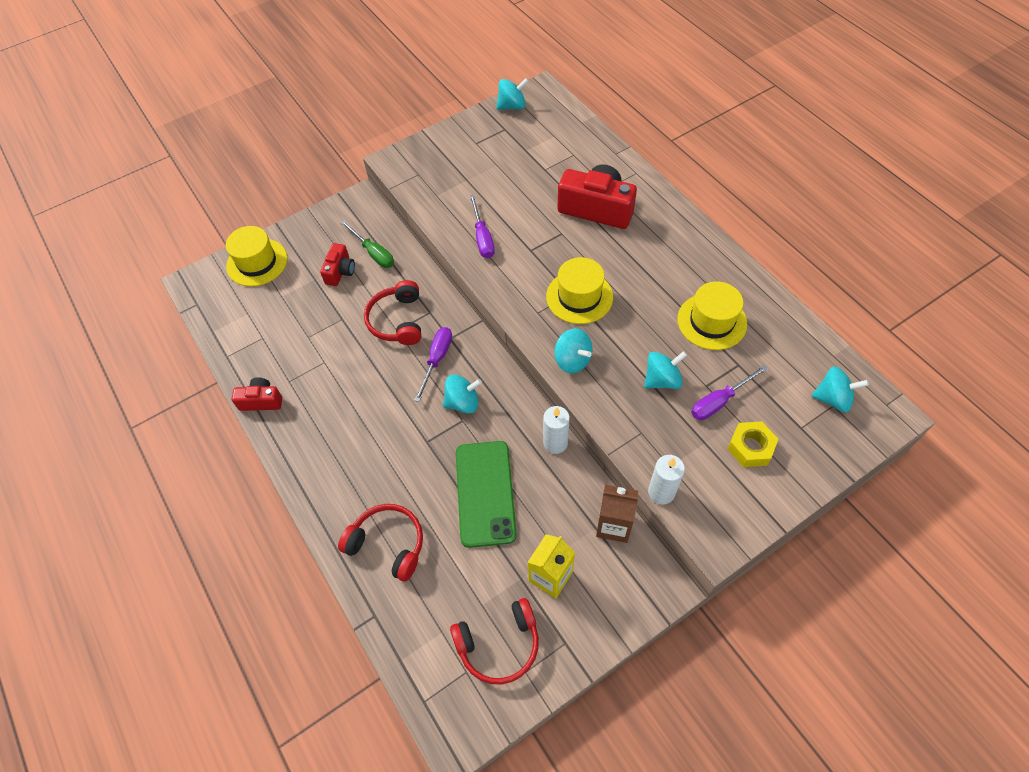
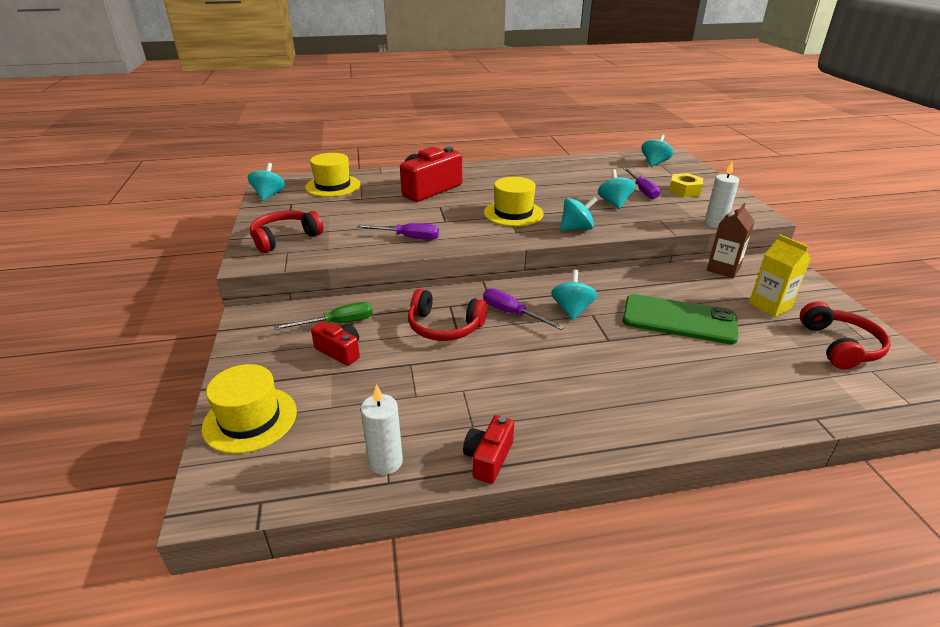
camera: 70 degrees left, 25 degrees down
red headphones [338,504,423,582] -> red headphones moved to [250,210,324,253]
white candle [543,406,570,454] -> white candle moved to [361,384,403,475]
yellow hat [677,281,747,350] -> yellow hat moved to [305,153,360,197]

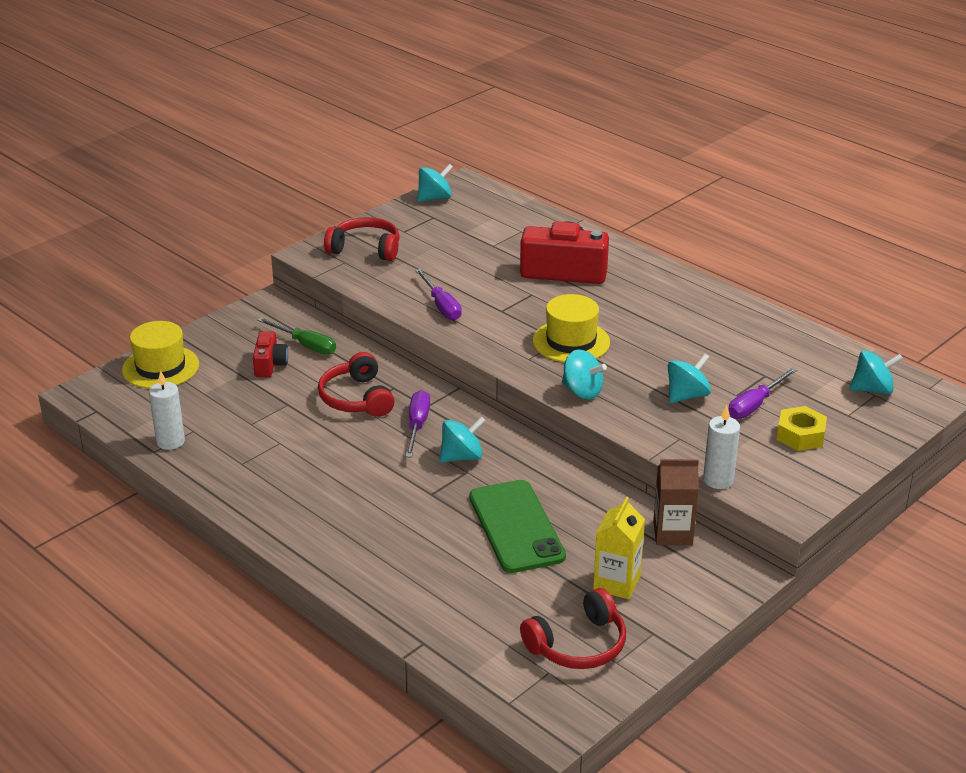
camera: 55 degrees right, 0 degrees up
yellow hat [305,153,360,197] -> none
red camera [463,415,514,484] -> none

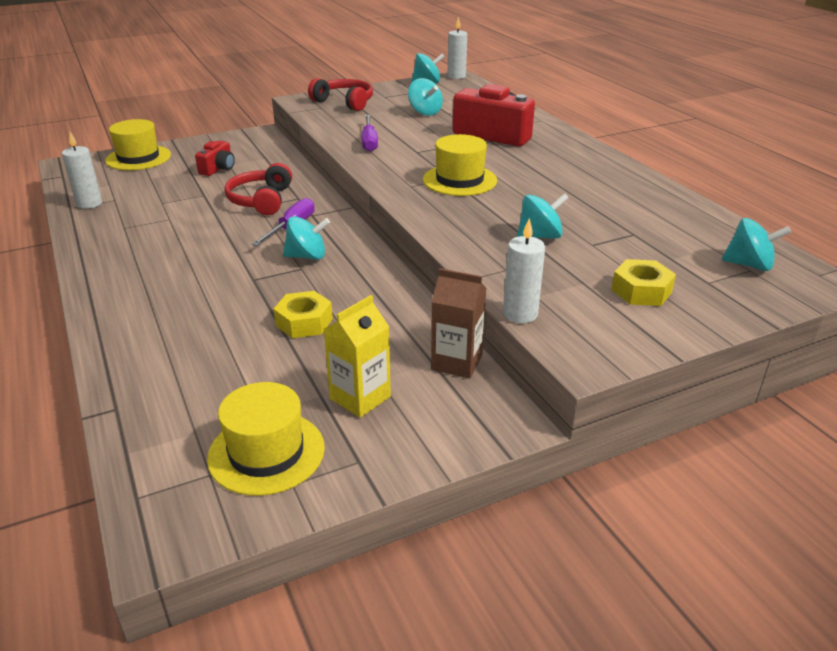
camera: 20 degrees right, 0 degrees up
green screwdriver [257,318,336,355] -> none
green phone [469,480,566,573] -> yellow nut [274,291,333,338]
red headphones [520,588,626,669] -> yellow hat [207,382,325,496]
turquoise spinning top [562,349,607,399] -> turquoise spinning top moved to [408,78,443,116]
purple screwdriver [728,368,797,419] -> none
none -> white candle [447,17,467,79]

